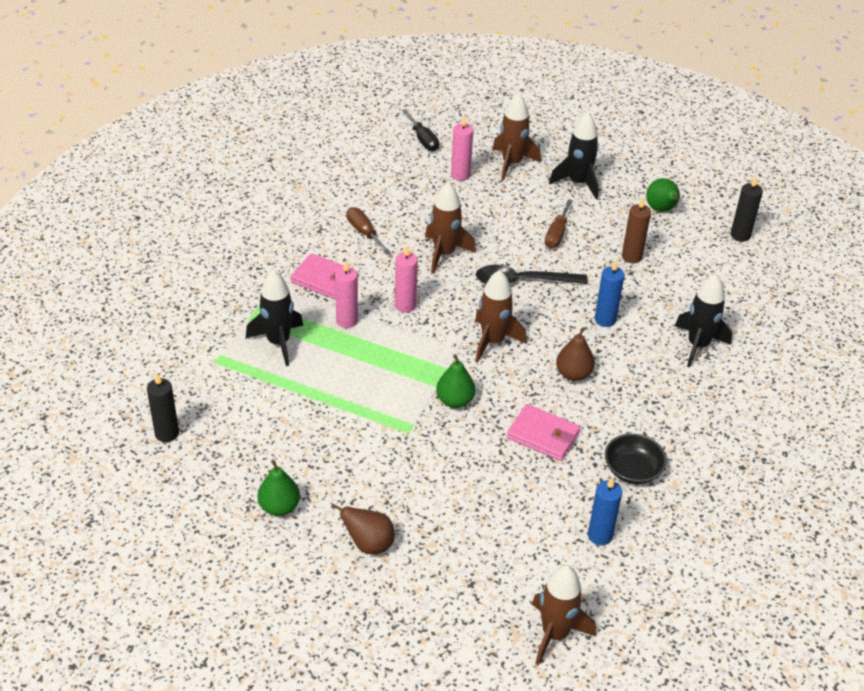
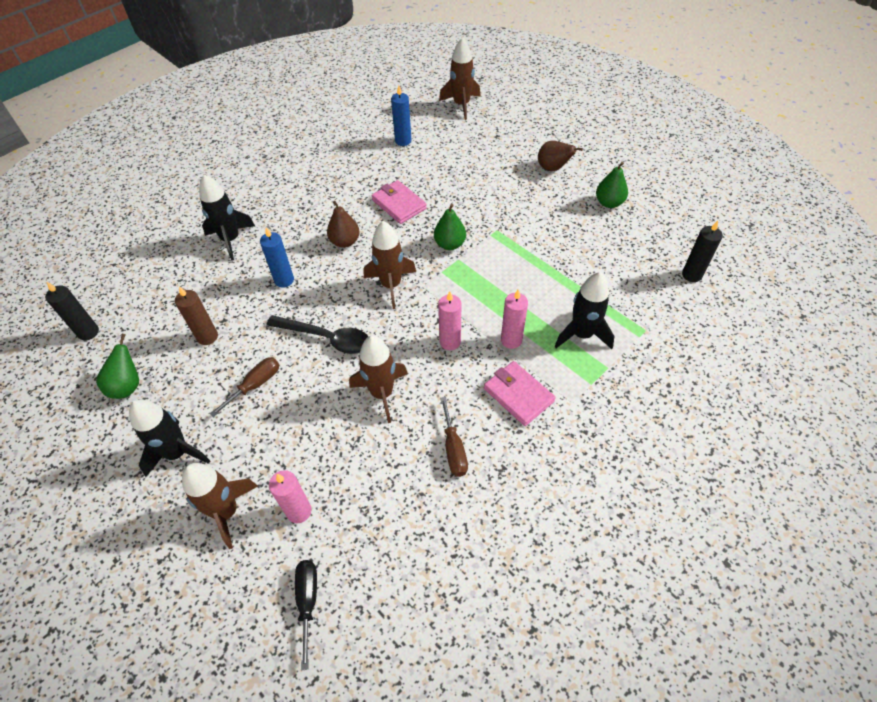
camera: 155 degrees left, 10 degrees up
black bowl [605,434,667,484] -> none

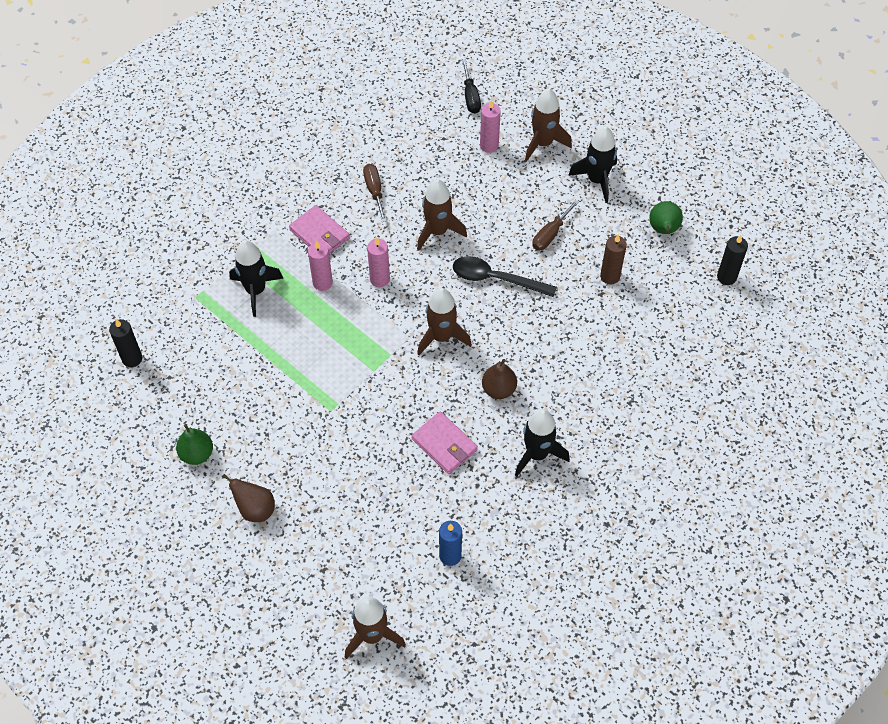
camera: 175 degrees right, 5 degrees up
black rocket [199,174,255,261] -> black rocket moved to [515,409,570,477]
blue candle [260,227,294,288] -> none
green pear [434,204,466,250] -> none

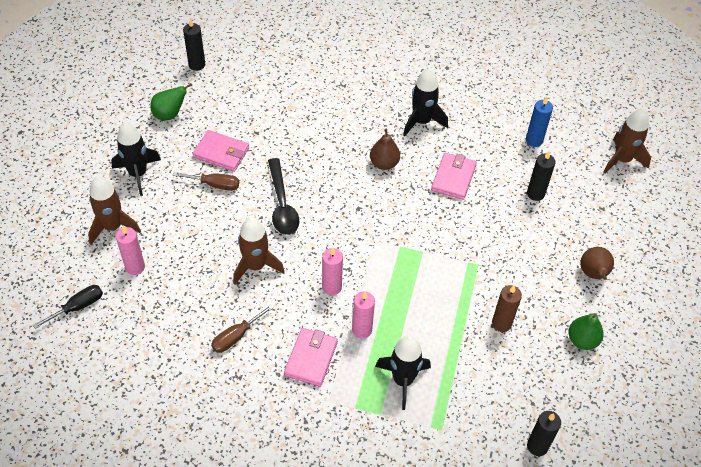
camera: 120 degrees left, 5 degrees down
brown rocket [417,288,472,355] -> none
brown candle [600,234,627,285] -> brown candle moved to [492,285,522,332]
none -> pink wallet [193,130,249,172]
none -> black candle [527,151,556,201]

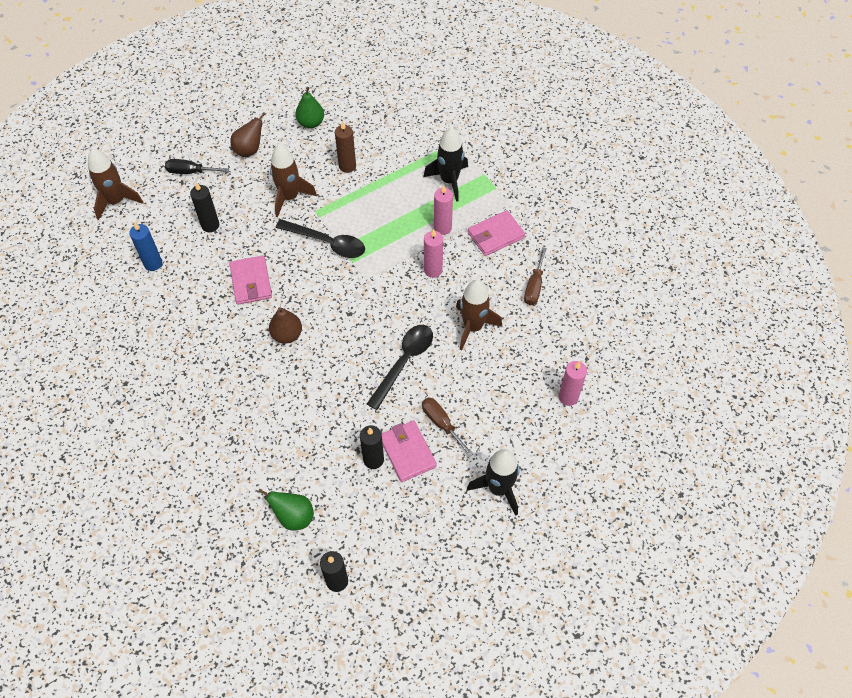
camera: 135 degrees left, 5 degrees up
black screwdriver [33,285,103,329] -> black screwdriver moved to [165,159,229,174]
brown rocket [88,176,141,245] -> brown rocket moved to [270,144,317,217]
green pear [150,83,192,120] -> green pear moved to [258,489,314,531]
brown screwdriver [211,304,274,353] -> brown screwdriver turned 105 degrees clockwise [524,247,547,305]
black rocket [403,68,448,136] -> none
pink wallet [431,153,477,200] -> pink wallet turned 75 degrees counterclockwise [229,255,272,305]
black candle [527,411,561,456] -> black candle moved to [360,425,384,469]
none -> black spoon [275,219,365,258]

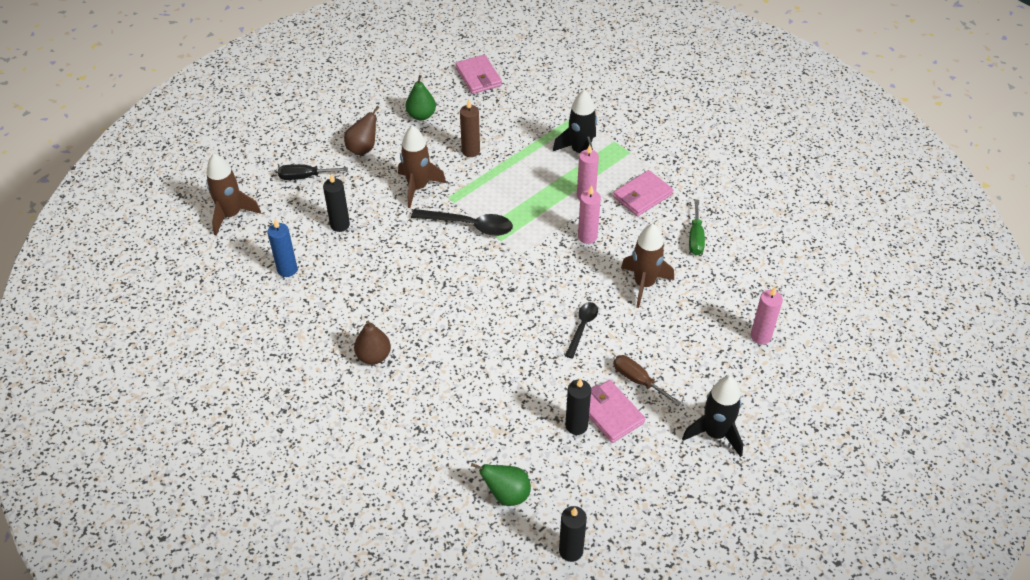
camera: 10 degrees left, 10 degrees down
pink wallet [229,255,272,305] -> pink wallet moved to [455,55,502,94]
brown pear [269,307,302,344] -> brown pear moved to [354,321,391,365]
black spoon [367,325,433,410] -> black spoon [565,302,598,358], size x0.63
brown screwdriver [524,247,547,305] -> green screwdriver [689,199,705,255]

